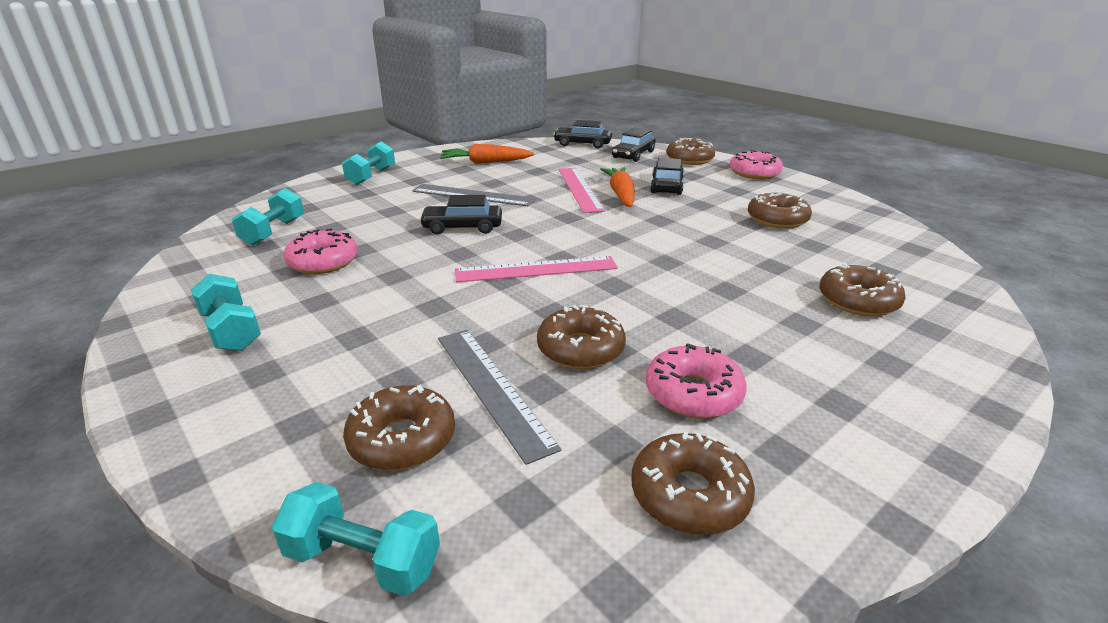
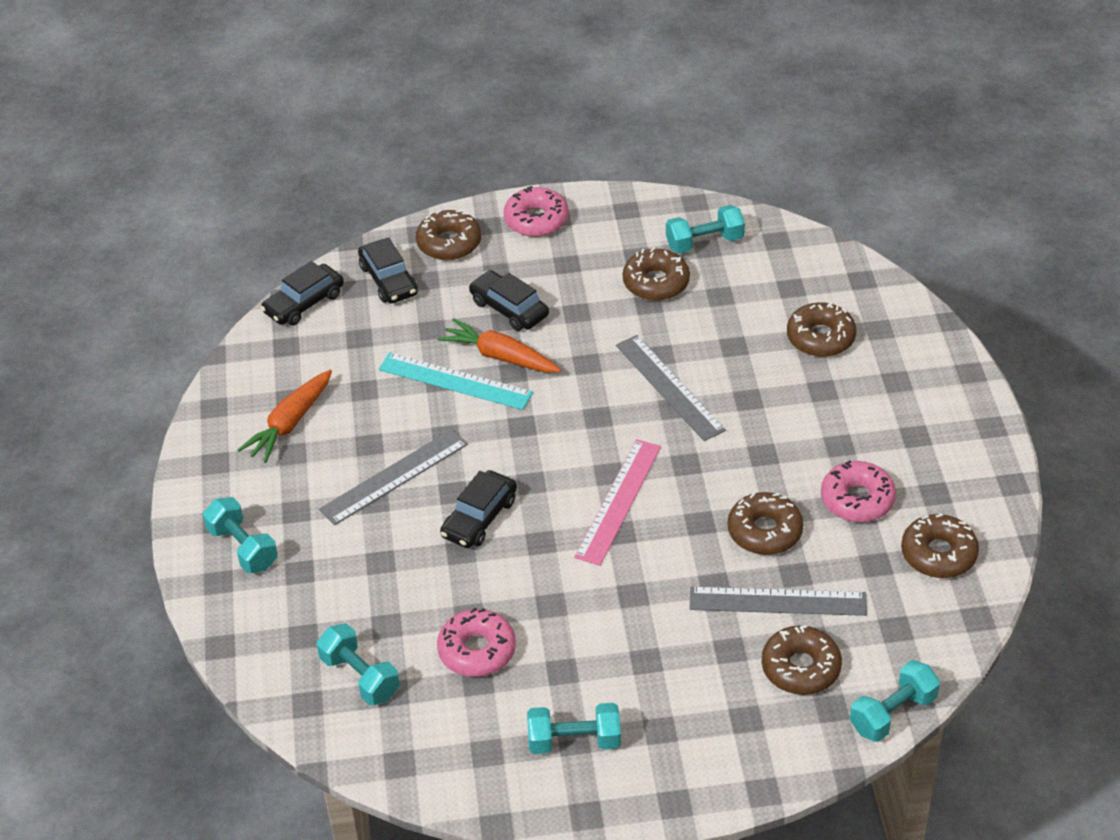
camera: 55 degrees left, 15 degrees up
pink ruler [558,168,605,213] -> turquoise ruler [379,352,533,410]
none -> grey ruler [616,335,726,441]
none -> turquoise dumbbell [666,205,745,254]

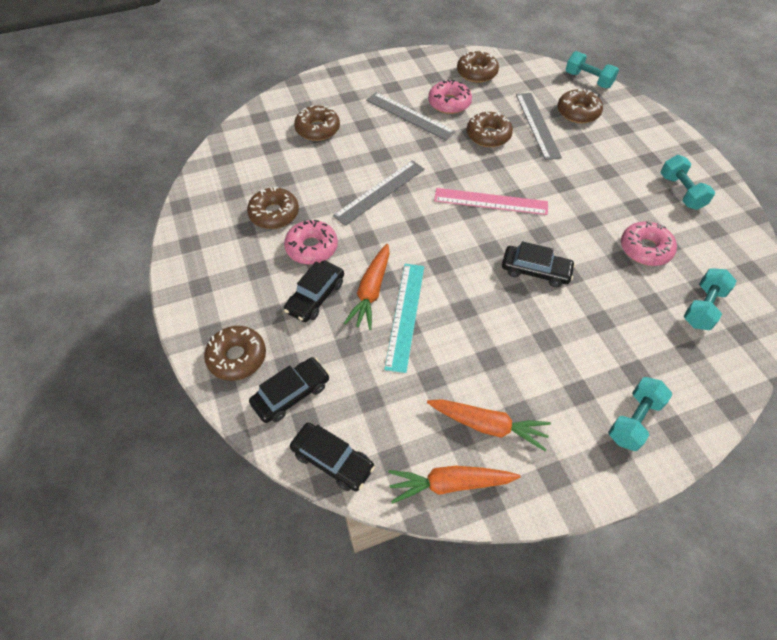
camera: 105 degrees left, 10 degrees up
grey ruler [319,429,468,525] -> grey ruler moved to [366,92,456,140]
pink donut [504,186,568,237] -> pink donut moved to [284,220,338,264]
turquoise dumbbell [666,205,745,254] -> none
none -> orange carrot [388,466,520,504]

